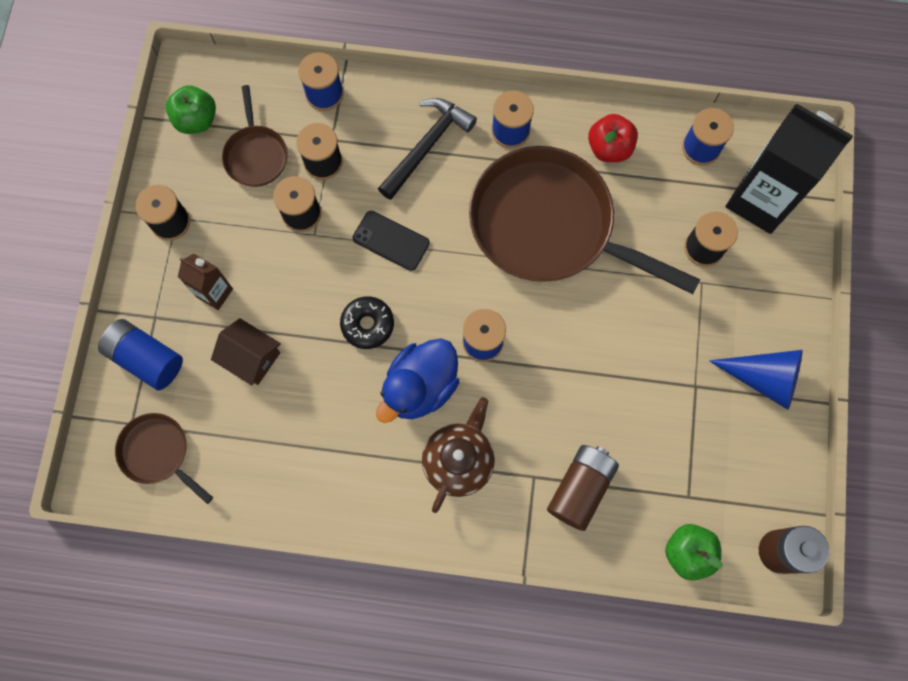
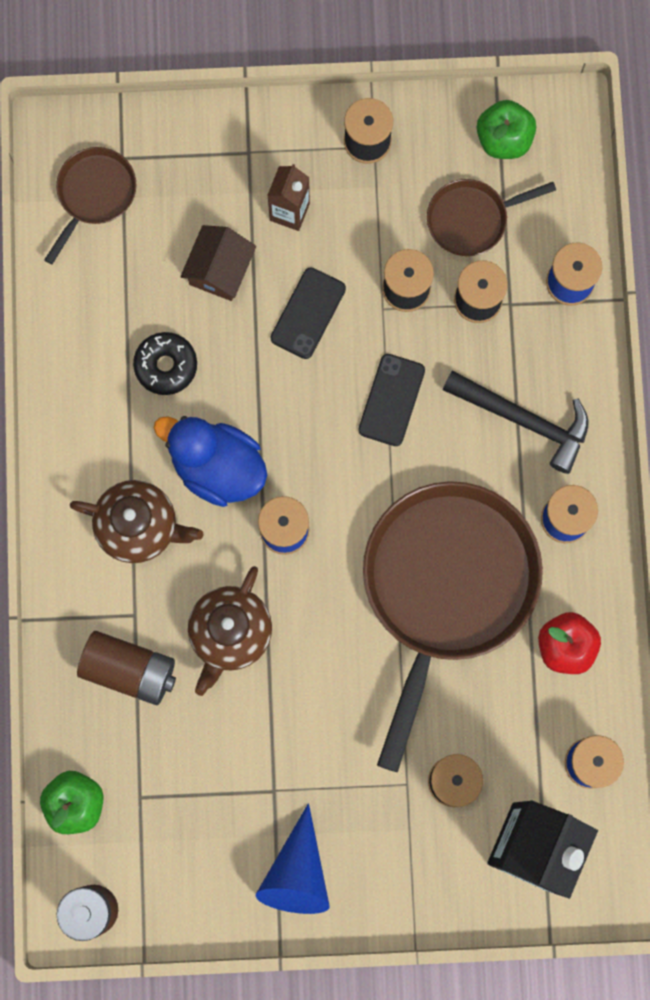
camera: 80 degrees right, 5 degrees up
blue battery [98,319,183,390] -> none
black donut [340,296,394,349] -> black donut moved to [133,332,197,395]
none -> brown teapot [188,566,272,696]
none -> black phone [271,267,346,359]

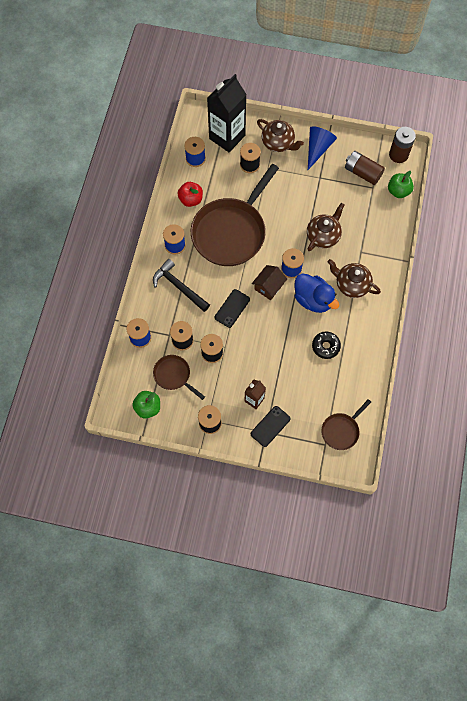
camera: 165 degrees left, 10 degrees down
brown battery [77,631,176,705] -> brown battery moved to [345,151,385,185]
brown house [180,225,256,301] -> brown house moved to [252,265,287,300]
black phone [271,267,346,359] -> black phone moved to [251,406,291,447]
brown pan [427,179,556,256] -> brown pan turned 135 degrees counterclockwise [153,355,205,400]
none -> brown teapot [257,119,304,152]

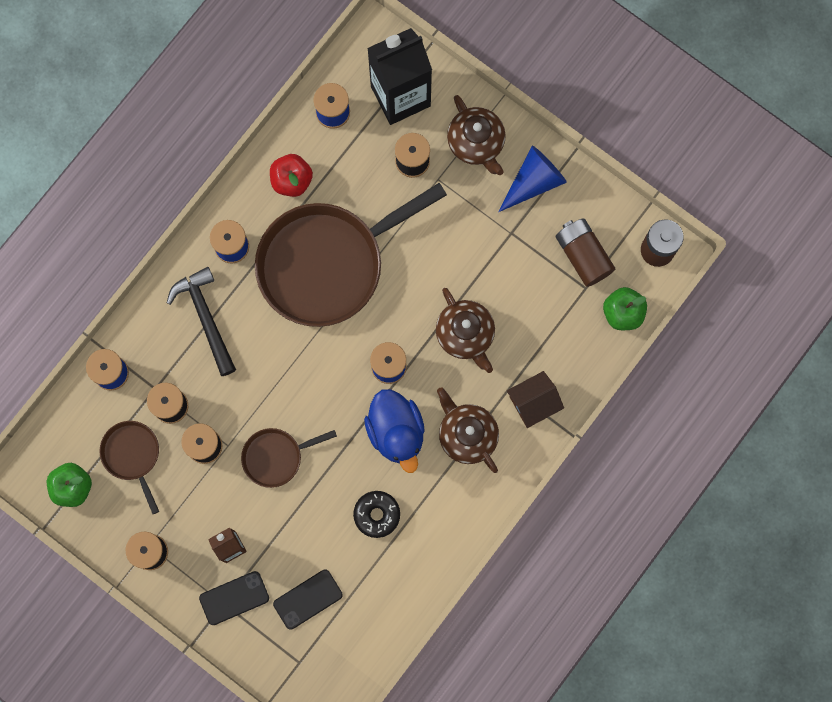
camera: 25 degrees right, 10 degrees up
black phone [215,289,250,328] -> black phone moved to [273,570,343,630]
brown house [252,265,287,300] -> brown house moved to [507,371,564,428]
brown teapot [307,203,344,251] -> brown teapot turned 90 degrees clockwise [436,288,495,373]
brown pan [321,399,371,450] -> brown pan moved to [241,428,337,488]

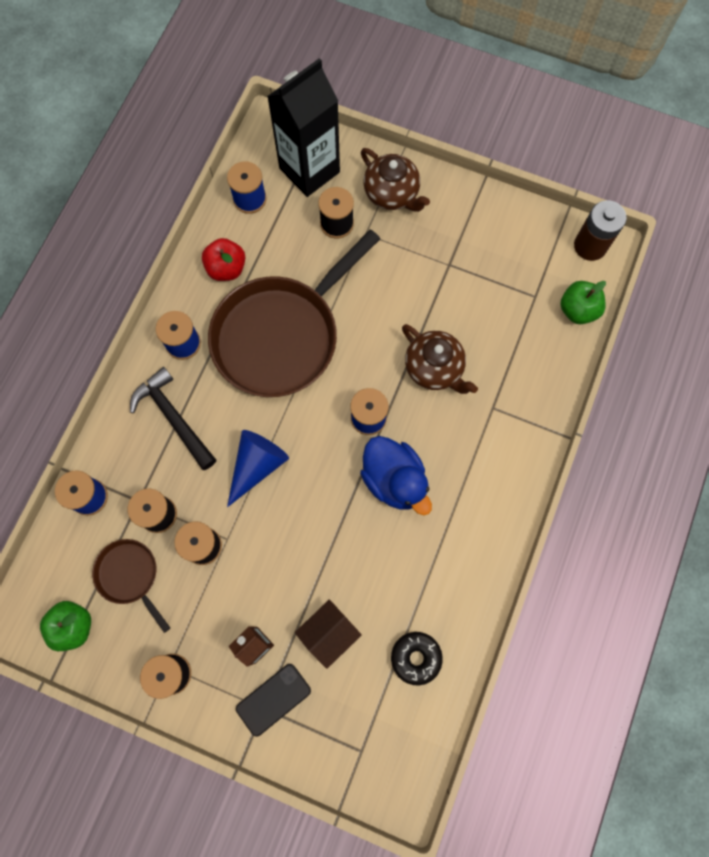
camera: 15 degrees left, 5 degrees down
brown pan [241,428,337,488] -> none
black phone [273,570,343,630] -> none
black donut [353,491,400,538] -> black donut moved to [391,632,443,685]
brown teapot [437,387,499,473] -> none
blue cone [498,146,567,212] -> blue cone moved to [227,430,289,507]
brown house [507,371,564,428] -> brown house moved to [295,600,361,669]
brown battery [555,218,615,287] -> none

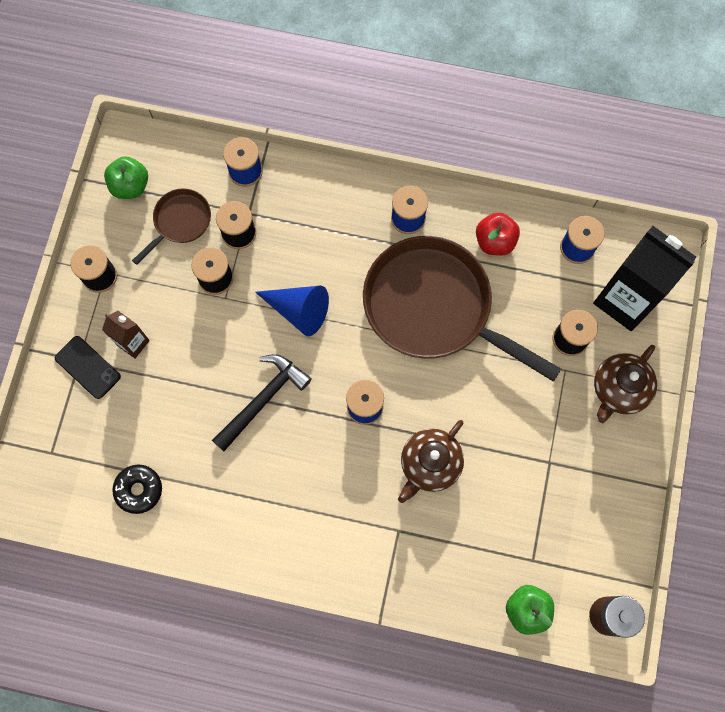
camera: 80 degrees right, 0 degrees up
black hammer [130,367,216,470] -> black hammer moved to [212,354,312,451]
brown house [295,600,361,669] -> none
blue duck [360,436,432,515] -> none

